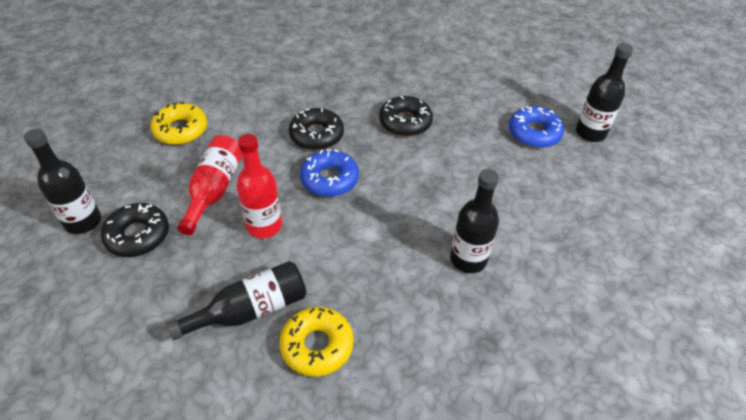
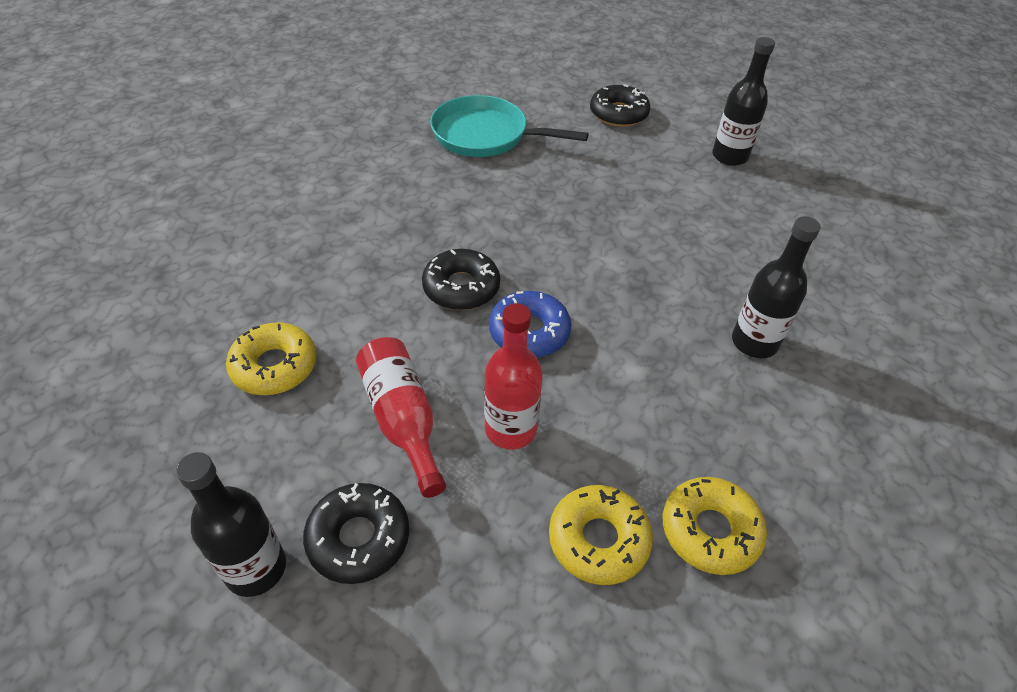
camera: 35 degrees left, 0 degrees up
black bottle [167,261,306,340] -> yellow donut [549,485,653,585]
black donut [379,96,433,137] -> black donut moved to [590,84,650,127]
blue donut [509,106,564,148] -> none
none -> turquoise pan [430,95,589,157]

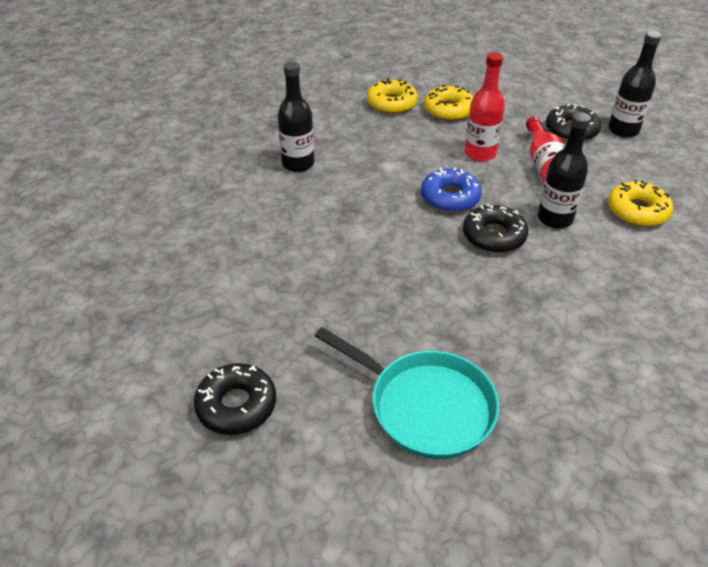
camera: 160 degrees left, 5 degrees down
black bottle [712,37,775,166] -> black bottle moved to [537,112,591,229]

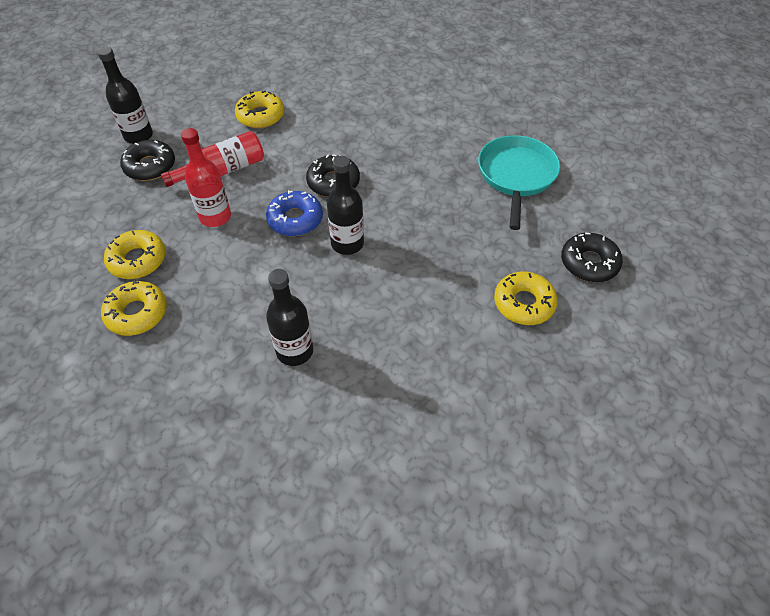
camera: 115 degrees left, 10 degrees up
black bottle [537,112,591,229] -> black bottle moved to [327,156,364,255]
none -> yellow donut [494,272,558,325]

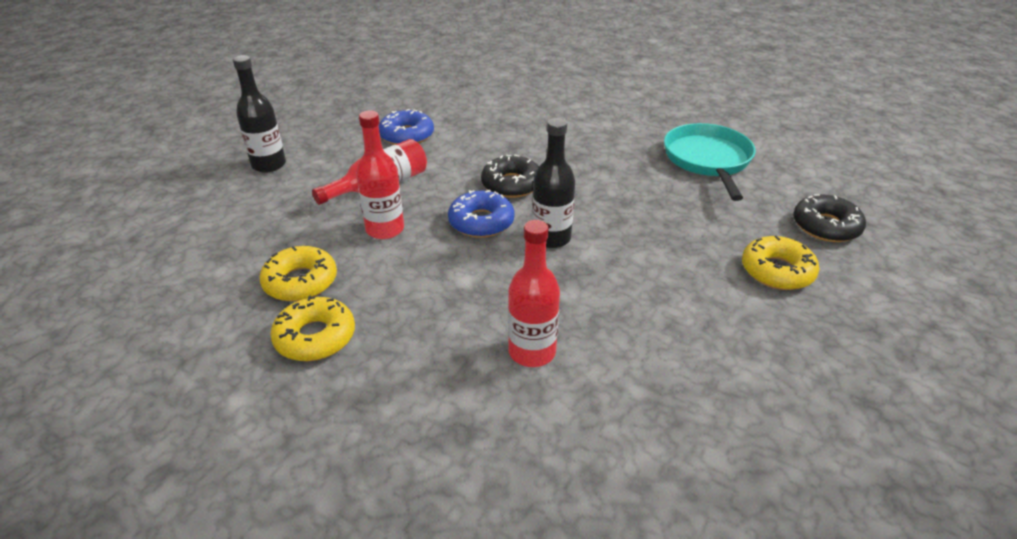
camera: 10 degrees left, 15 degrees down
black donut [120,140,175,181] -> none
yellow donut [235,91,284,128] -> blue donut [379,109,434,145]
black bottle [266,269,313,366] -> red bottle [508,220,560,367]

